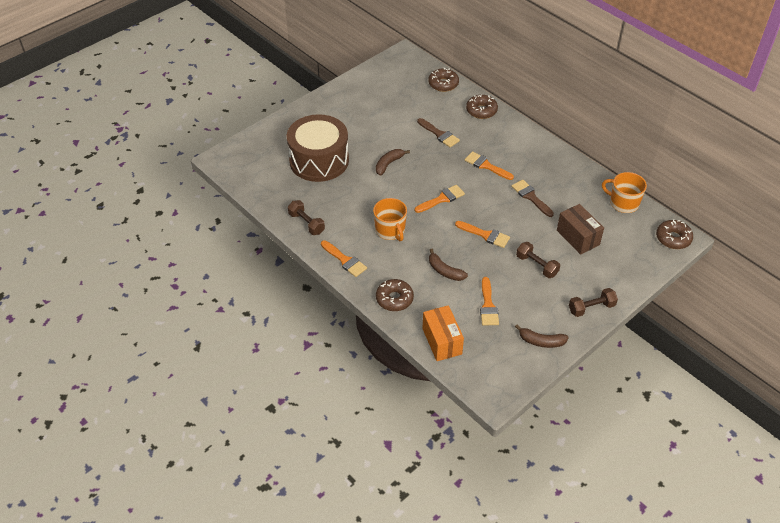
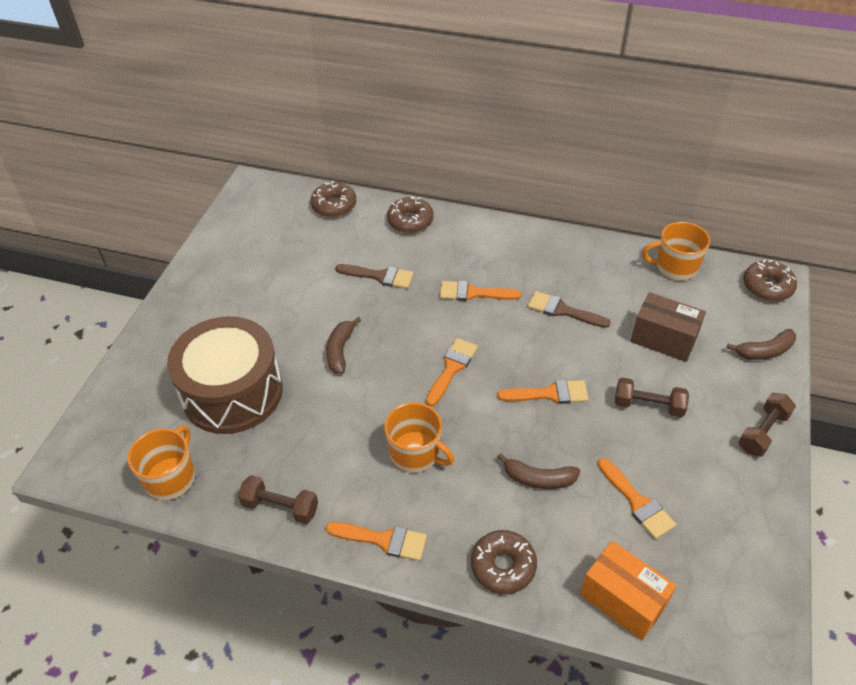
camera: 30 degrees left, 0 degrees up
brown banana [515,324,569,348] -> brown banana moved to [726,329,796,360]
none -> orange mug [128,425,195,500]

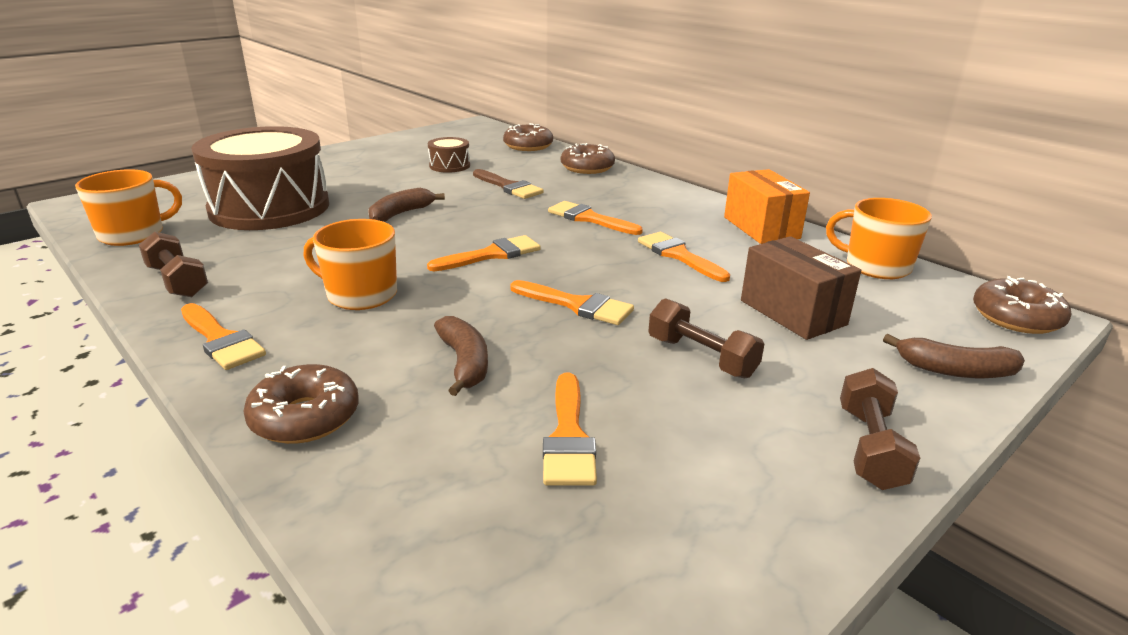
camera: 30 degrees right, 20 degrees down
orange mug [384,402,454,473] -> orange mug turned 135 degrees clockwise [303,219,397,310]
brown banana [498,453,580,489] -> brown banana turned 150 degrees counterclockwise [434,316,488,396]
brown brush [528,291,611,328] -> orange brush [638,232,730,282]
orange box [580,541,677,641] -> orange box moved to [724,169,810,244]
brown dumbbell [738,393,796,457] -> brown dumbbell turned 60 degrees counterclockwise [840,368,920,490]
none -> brown drum [428,137,470,173]

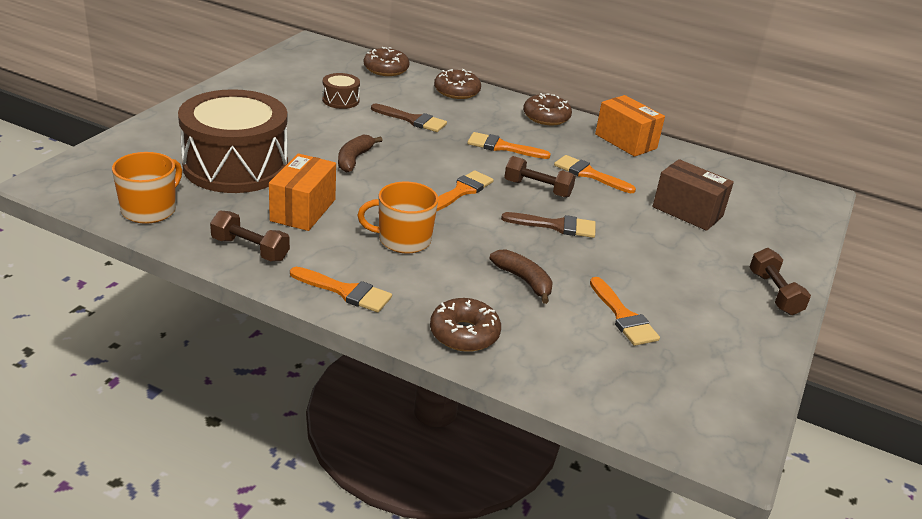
camera: 25 degrees left, 5 degrees up
orange brush [510,280,634,325] -> brown brush [501,212,595,238]
brown dumbbell [648,298,764,378] -> brown dumbbell moved to [504,156,576,198]
orange mug [826,198,932,279] -> none
brown banana [883,334,1025,378] -> none
brown donut [973,276,1071,334] -> brown donut moved to [523,93,572,125]
none -> orange box [269,154,336,231]

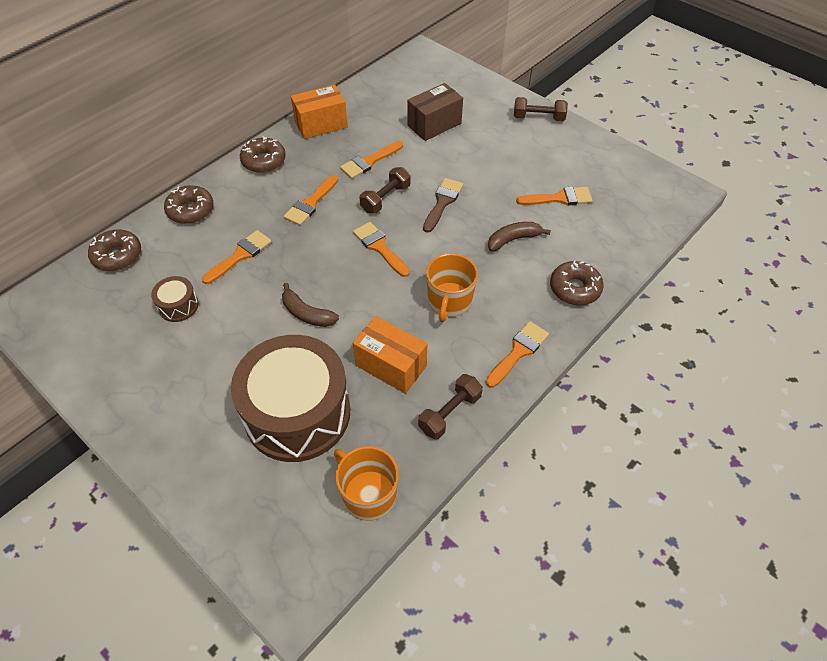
camera: 70 degrees left, 20 degrees up
brown brush [371,103,447,132] -> orange brush [202,230,272,284]

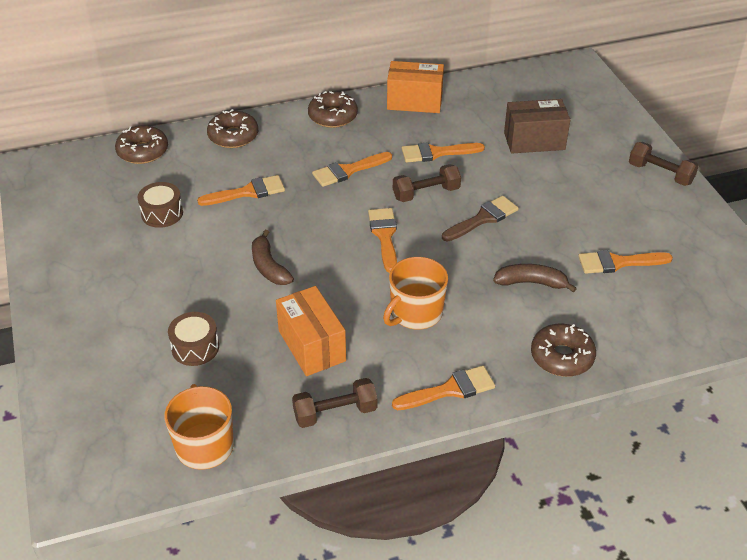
camera: 30 degrees right, 10 degrees down
brown drum [231,335,350,462] -> brown drum [168,312,219,366], size x0.42
orange brush [516,187,593,205] -> orange brush turned 150 degrees clockwise [578,250,673,274]

